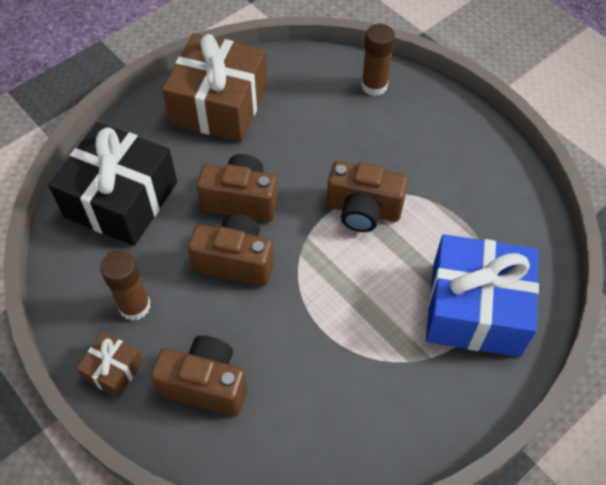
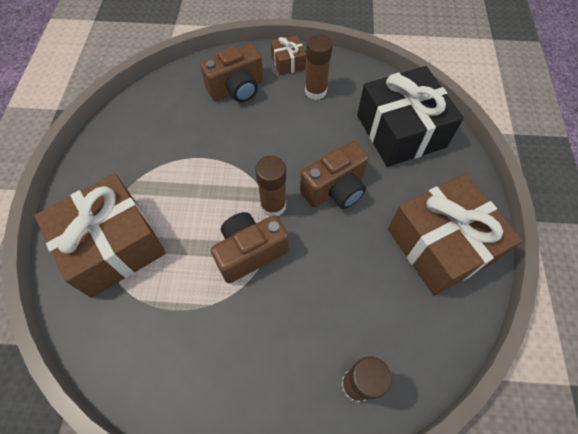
camera: 135 degrees right, 5 degrees up
brown camera [188,214,274,286] -> none
blue gift [426,234,539,357] -> brown gift [34,173,166,298]
none -> brown glue stick [255,156,286,217]

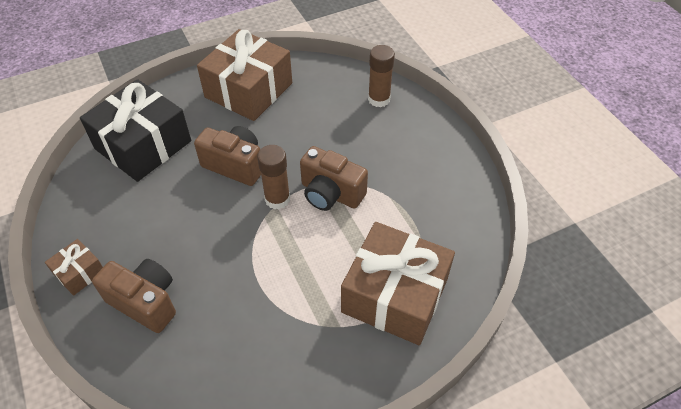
camera: 120 degrees left, 10 degrees down
brown glue stick [305,34,333,100] -> none

